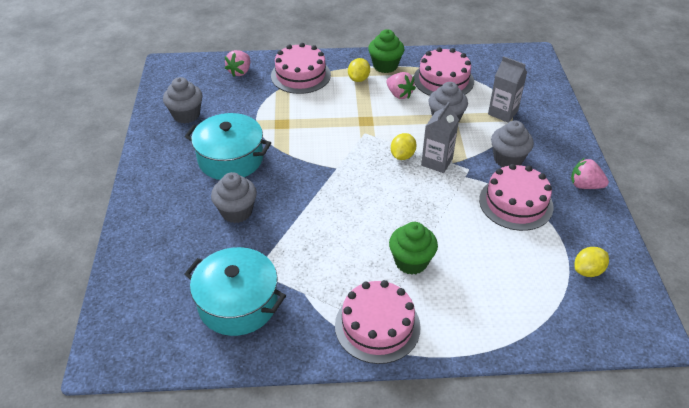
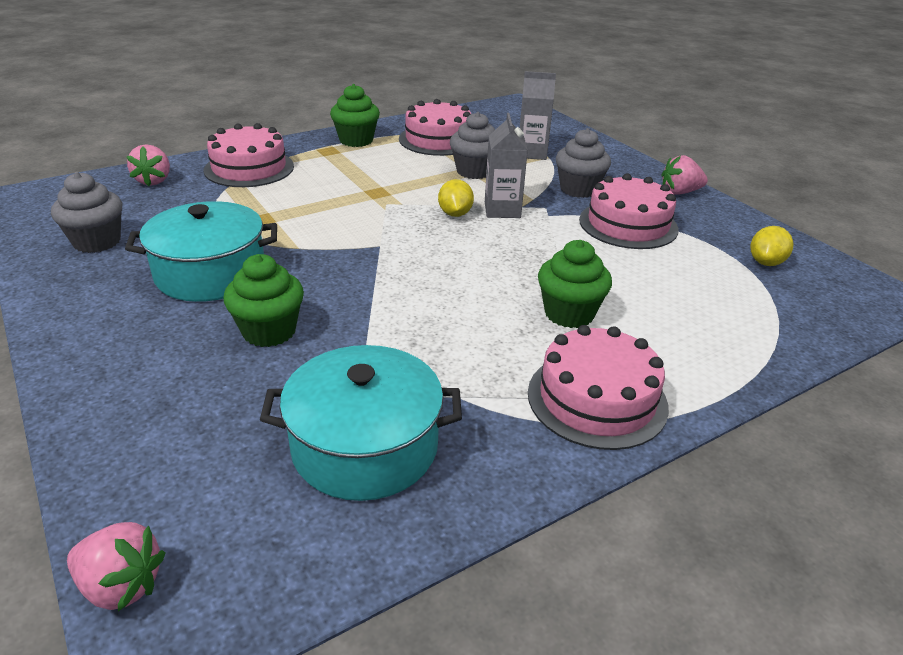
camera: 30 degrees left, 10 degrees down
grey cupcake [211,172,257,223] -> green cupcake [223,254,304,347]
yellow lemon [348,58,370,82] -> none
pink strawberry [386,72,416,99] -> pink strawberry moved to [67,522,166,611]

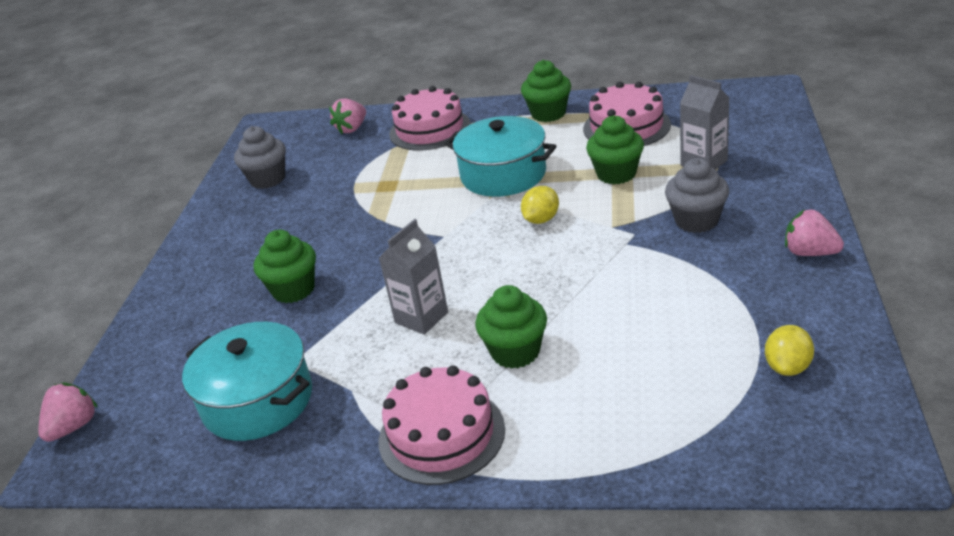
camera: 45 degrees right, 0 degrees up
pink strawberry [67,522,166,611] -> pink strawberry turned 120 degrees counterclockwise [38,383,98,442]
turquoise pot [125,201,277,302] -> turquoise pot moved to [445,116,556,197]
grey cupcake [450,112,495,179] -> green cupcake [586,115,644,184]
grey carton [485,113,528,218] -> grey carton moved to [379,219,448,335]
pink cake [579,173,679,249] -> none
yellow lemon [751,226,793,266] -> yellow lemon turned 45 degrees counterclockwise [765,325,814,376]

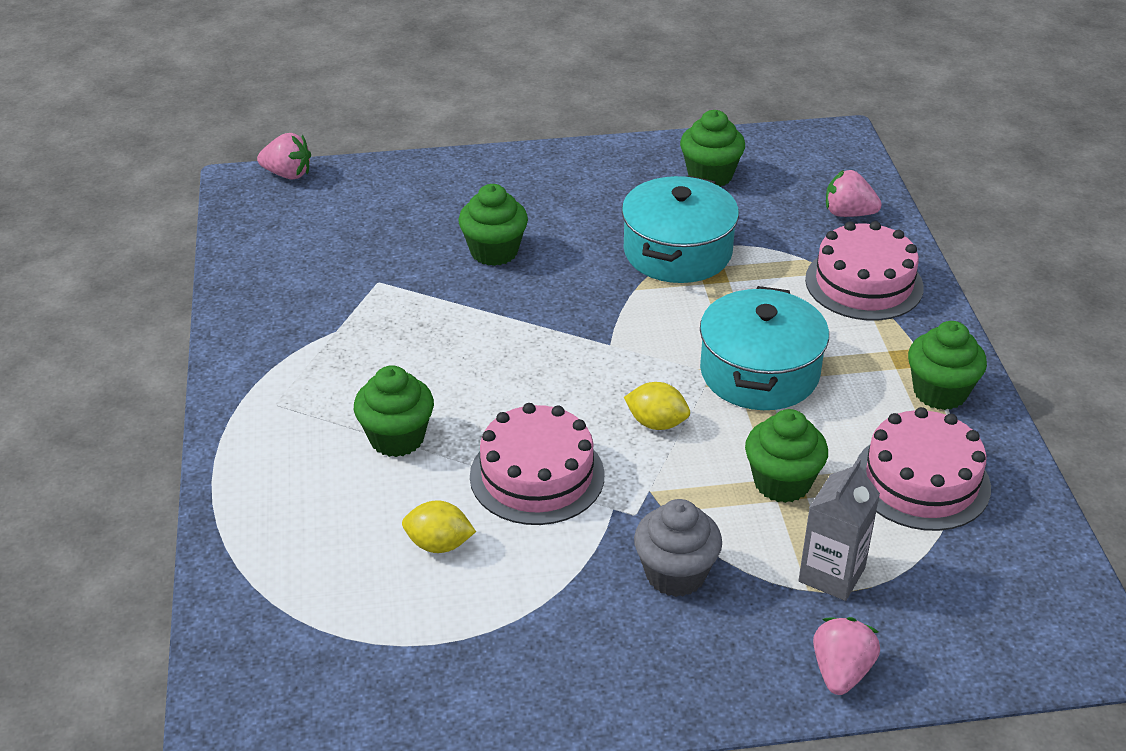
camera: 70 degrees right, 5 degrees up
turquoise pot [182,322,312,441] -> turquoise pot moved to [622,175,739,283]
grey cupcake [234,126,286,189] -> green cupcake [680,110,745,187]
grey carton [379,219,448,335] -> none
pink cake [379,366,505,485] -> pink cake moved to [470,403,605,525]
yellow lemon [765,325,814,376] -> yellow lemon moved to [402,500,476,553]
pink strawberry [785,209,844,256] -> pink strawberry moved to [813,617,880,695]

